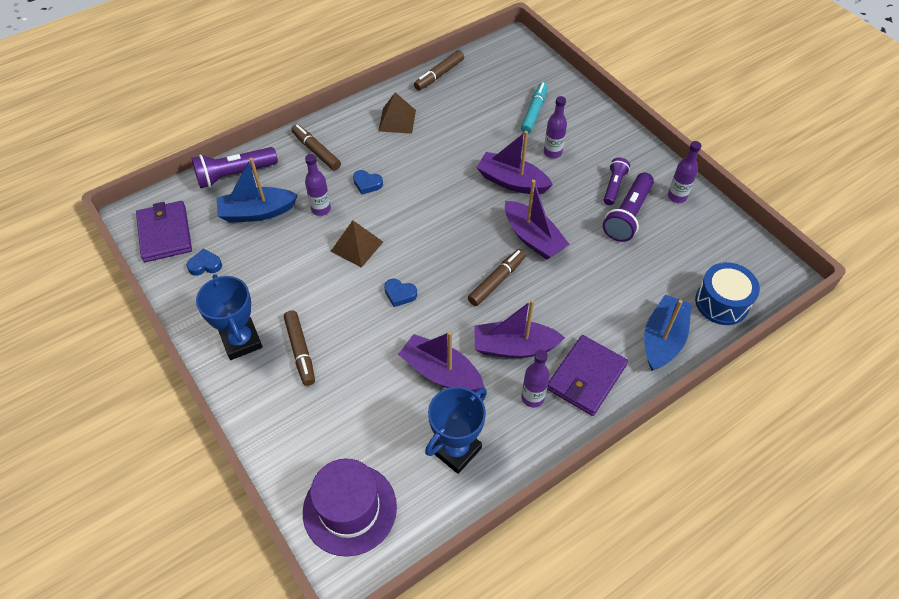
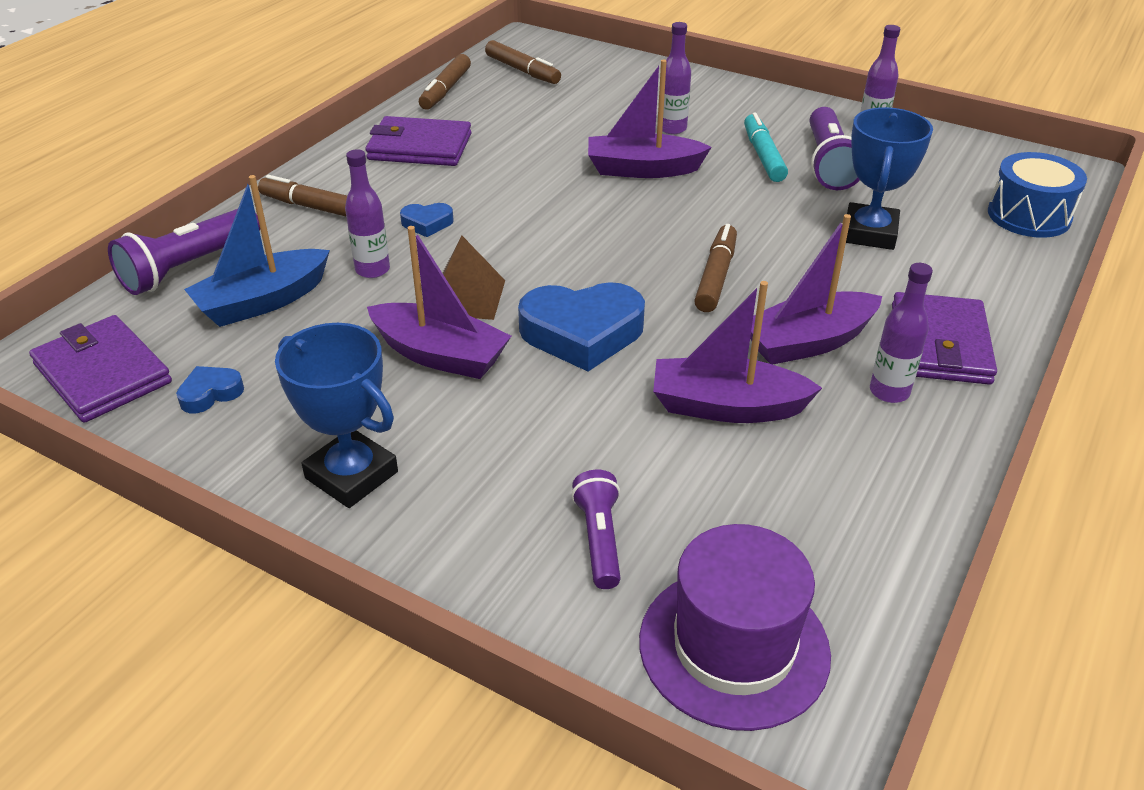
camera: 25 degrees left, 15 degrees down
brown marker [284,310,315,386] -> brown marker moved to [485,40,561,84]
brown pyramid [378,92,416,134] -> purple wallet [365,116,471,166]
blue heart [384,279,417,307] -> blue heart [518,282,645,372], size x2.10
blue trophy [425,387,487,474] -> blue trophy moved to [846,107,933,250]
purple boat [505,180,570,260] -> purple boat moved to [367,226,511,379]
turquoise marker [521,82,548,134] -> turquoise marker moved to [744,112,788,182]
purple flashlight [603,158,630,205] -> purple flashlight moved to [571,470,621,589]
blue boat [644,295,691,371] -> none

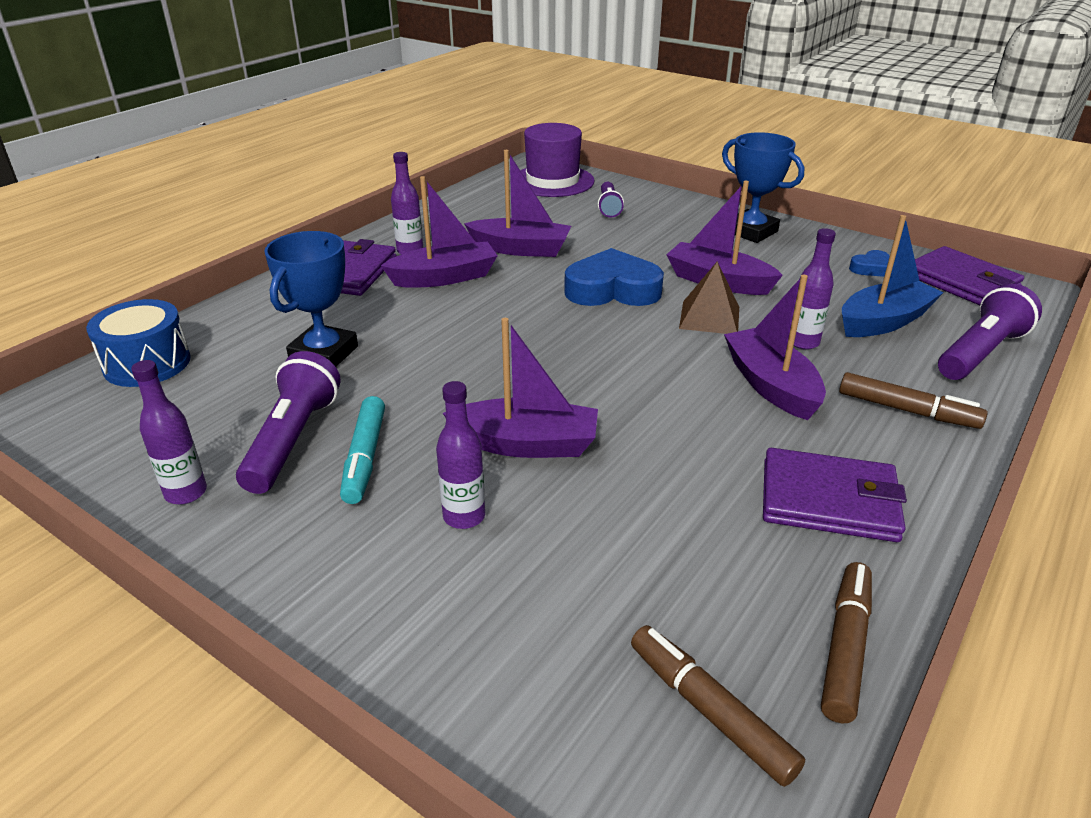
camera: 175 degrees left, 5 degrees down
blue heart [400,203,454,237] -> purple boat [724,275,826,420]
brown marker [694,224,737,312] -> none

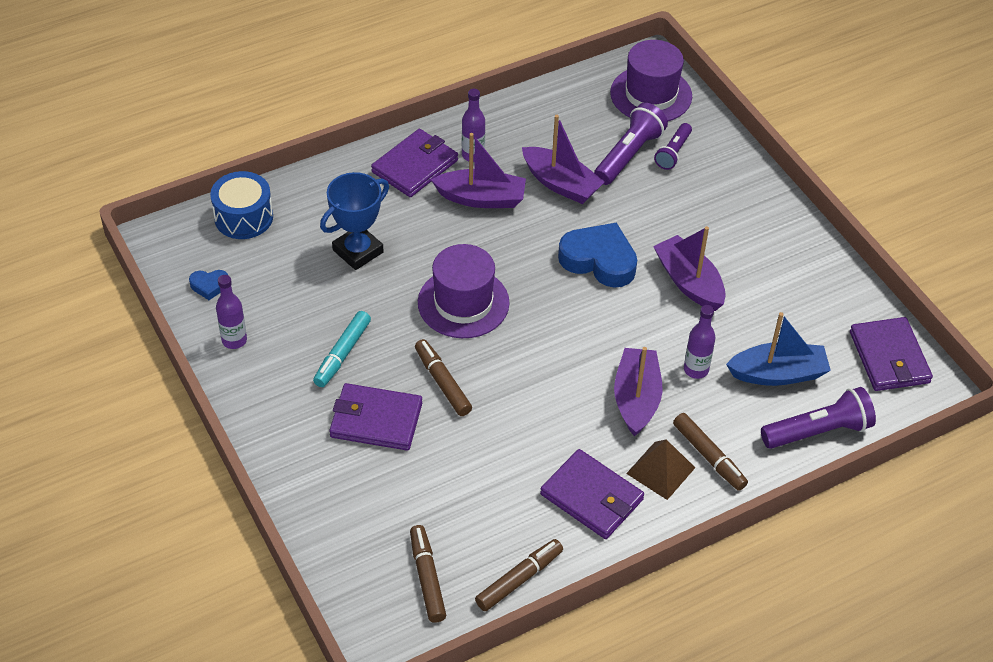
camera: 25 degrees right, 15 degrees up
purple flashlight [236,351,341,494] -> purple flashlight moved to [594,103,668,185]
purple bottle [436,381,485,529] -> purple wallet [329,383,422,451]
purple boat [443,318,598,458] -> brown marker [415,339,472,416]
brown pyramid [679,262,739,334] -> brown pyramid moved to [626,439,695,500]
blue trophy [722,132,804,243] -> none
blue heart [849,250,890,277] -> blue heart moved to [189,270,228,300]
none -> purple hat [418,244,510,338]

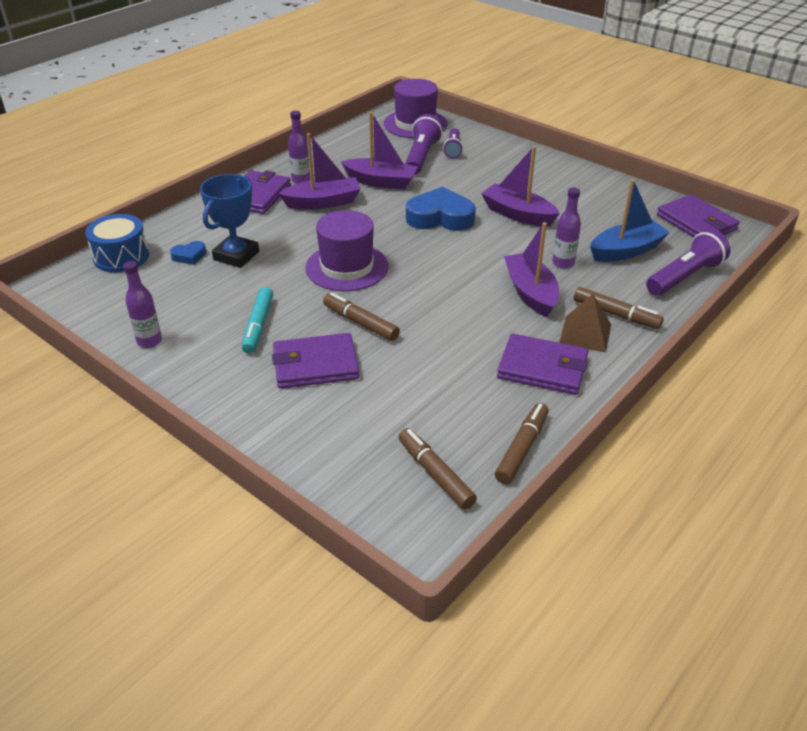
camera: 20 degrees left, 10 degrees down
blue heart [189,270,228,300] -> blue heart moved to [170,241,206,265]

